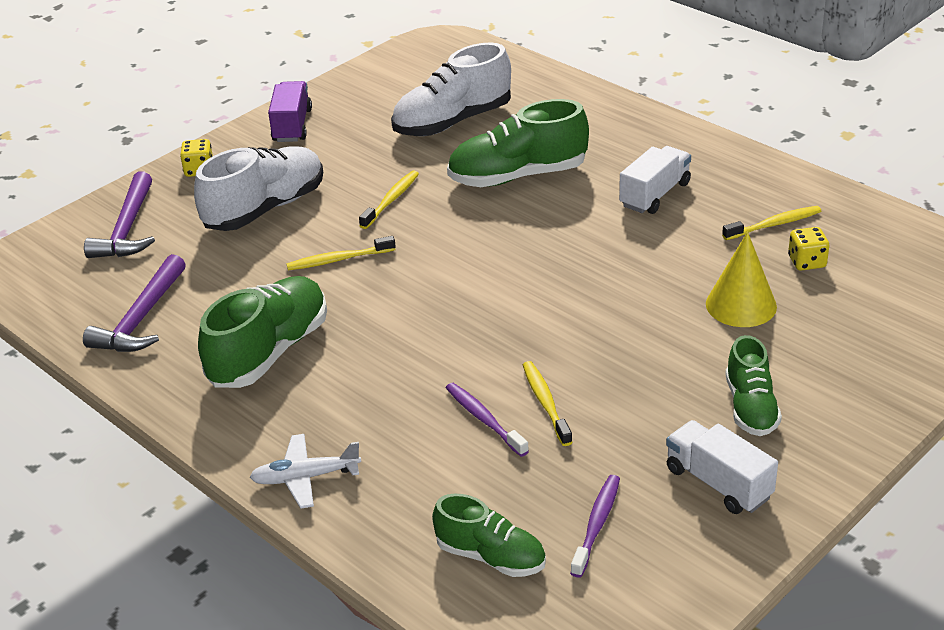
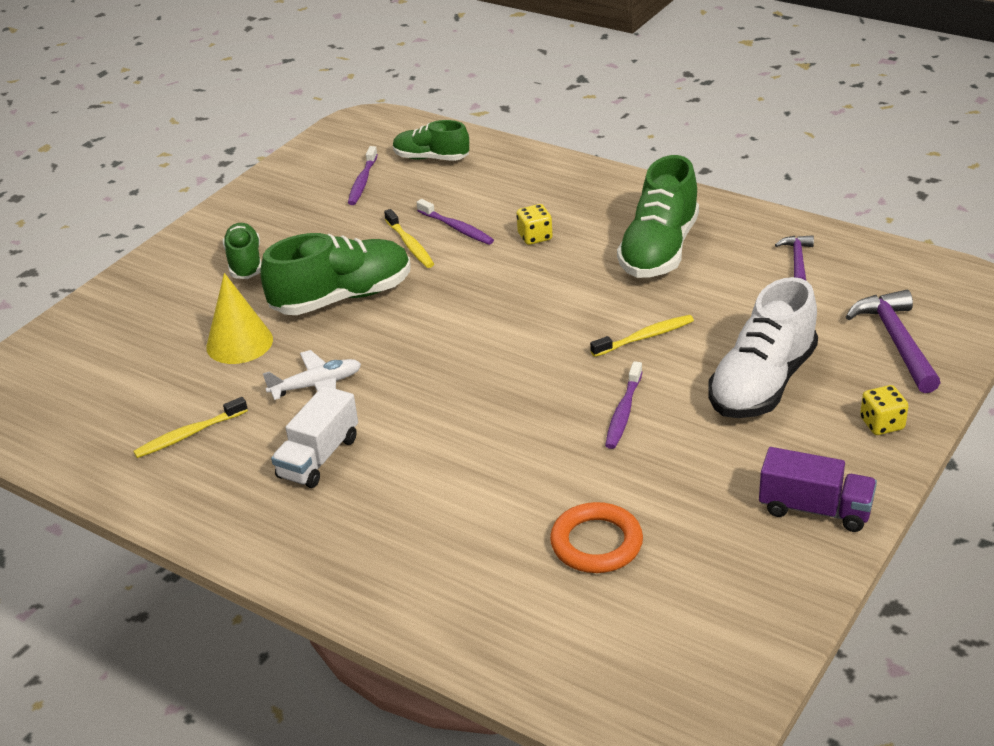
camera: 170 degrees right, 0 degrees up
purple hammer [83,254,186,352] -> purple hammer [775,235,814,280], size x0.58
white plane [250,434,361,509] -> white plane moved to [263,350,361,400]
purple truck [268,81,312,142] -> purple truck turned 60 degrees counterclockwise [759,447,877,532]
yellow toothbrush [359,171,419,229] -> purple toothbrush [605,361,642,449]
white shoe [391,42,511,136] -> orange ring [550,502,643,573]
green shoe [447,99,589,187] -> green shoe moved to [260,233,411,315]
white truck [666,420,778,514] -> none
yellow dice [788,227,829,271] -> yellow dice moved to [517,204,553,245]

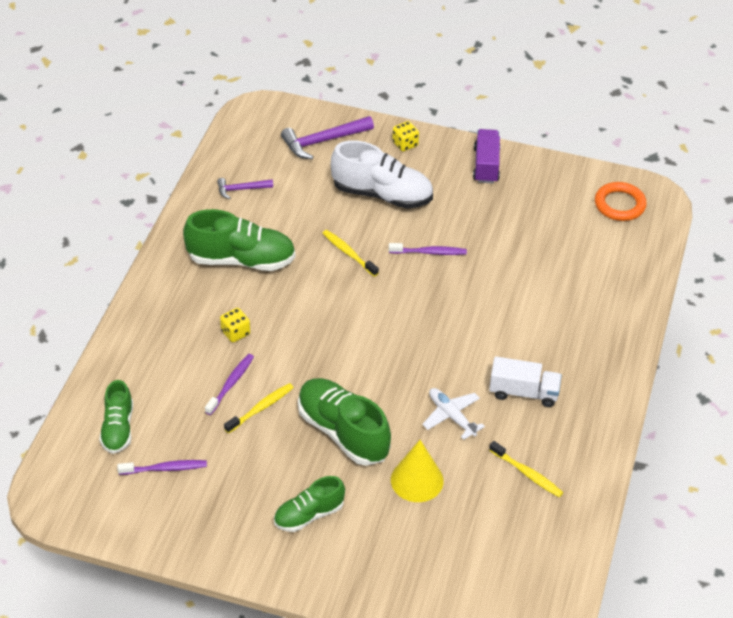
camera: 110 degrees left, 10 degrees up
orange ring [550,502,643,573] -> orange ring moved to [595,182,647,221]

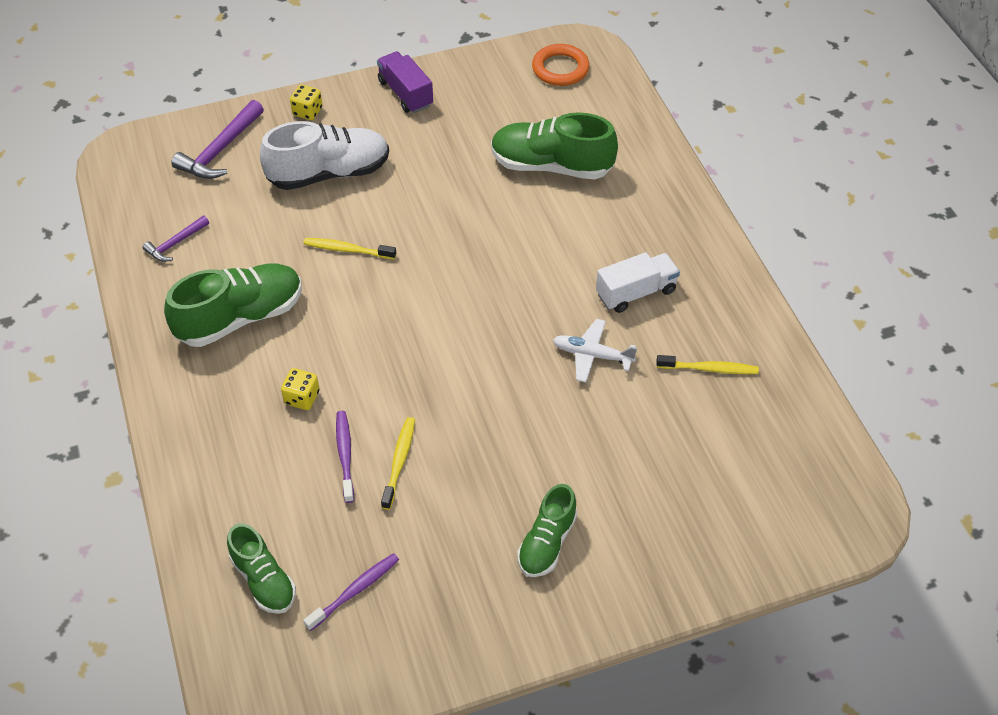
camera: 35 degrees left, 5 degrees up
green shoe [298,378,391,466] -> green shoe moved to [491,112,618,180]
purple toothbrush [389,243,467,255] -> none
yellow cone [391,440,444,502] -> none

